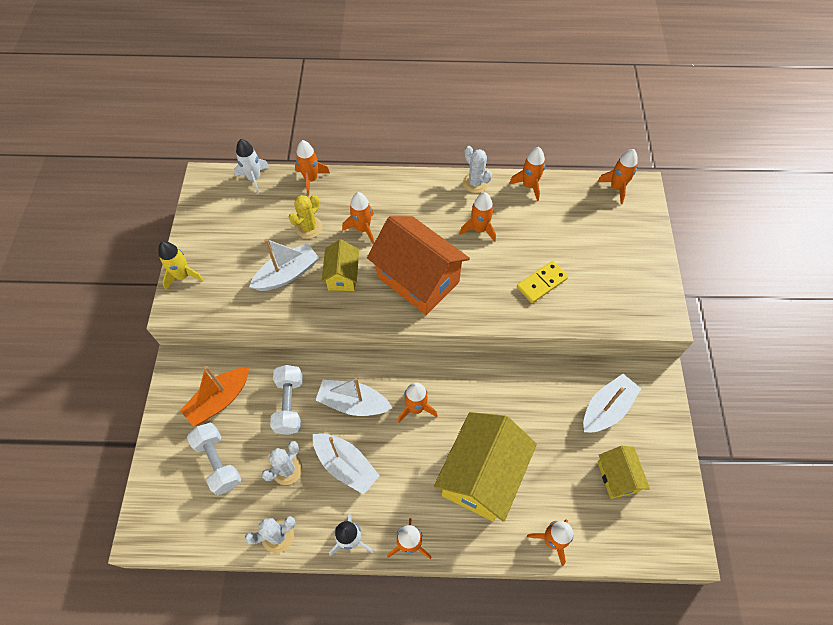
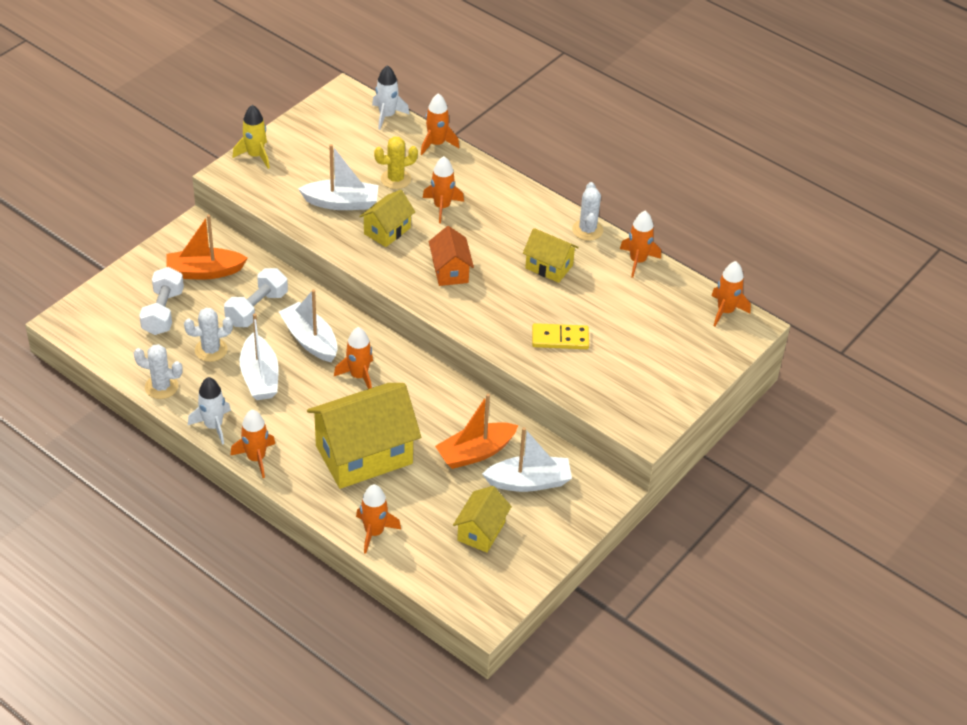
camera: 35 degrees right, 15 degrees down
orange house [367,216,470,315] -> orange house [429,226,474,286], size x0.52
orange rocket [459,192,496,242] -> yellow house [523,228,579,283]
none -> orange boat [435,394,518,469]

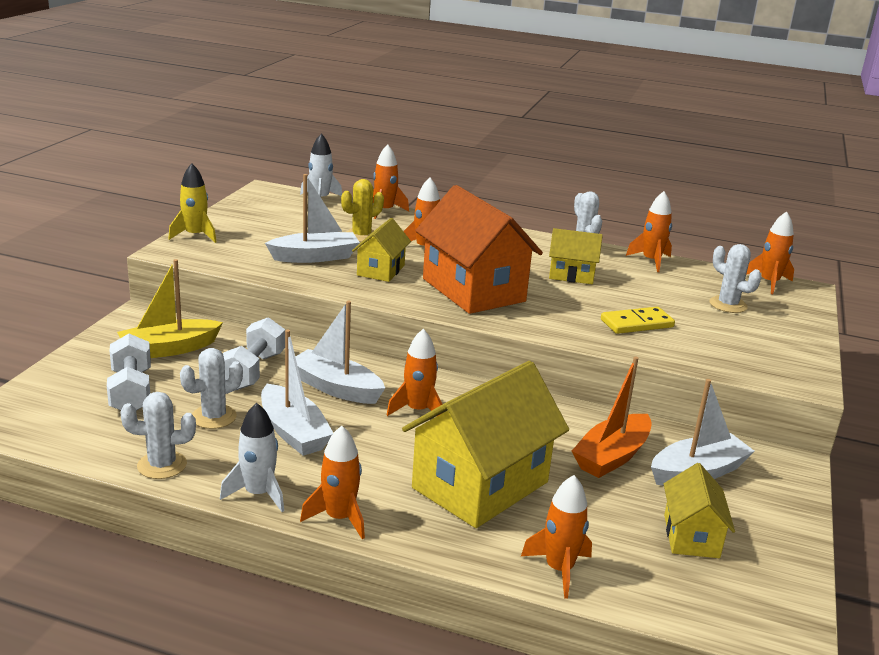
camera: 20 degrees left, 20 degrees down
orange boat [167,215,248,280] -> yellow boat [117,259,223,358]
orange house [429,226,474,286] -> orange house [415,185,543,314], size x1.92
none -> white cactus [709,244,762,313]

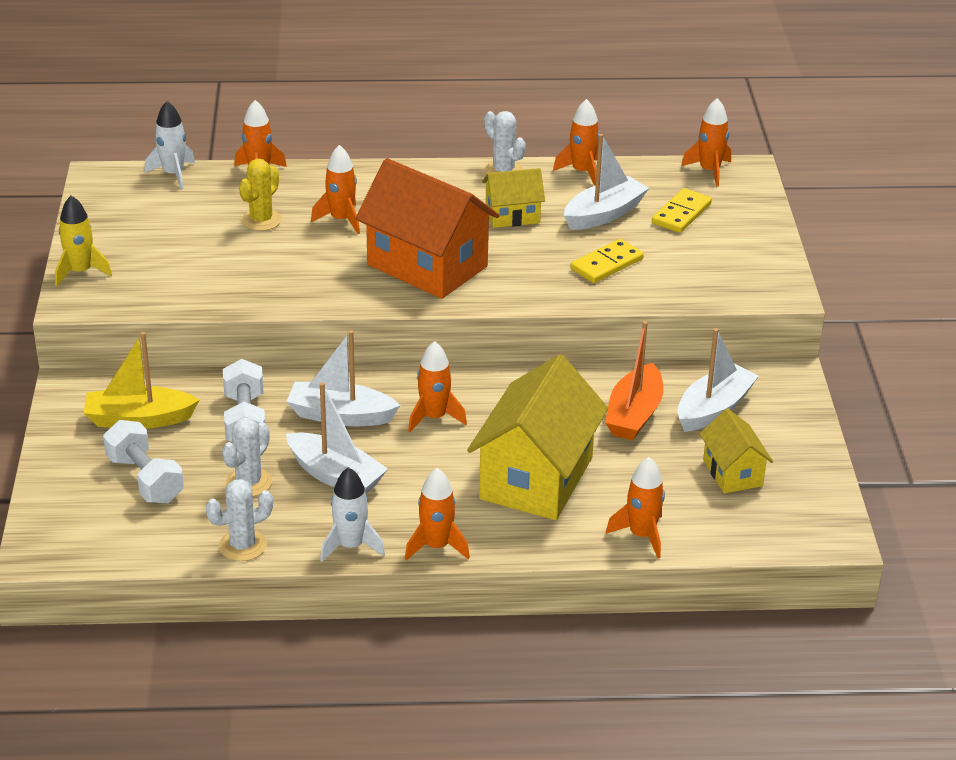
camera: 20 degrees left, 10 degrees up
yellow boat [117,259,223,358] -> yellow boat turned 45 degrees clockwise [84,332,199,429]
white boat [265,174,360,263] -> white boat moved to [564,134,649,230]
yellow house [352,218,411,282] -> none
white cactus [709,244,762,313] -> yellow domino [652,188,712,233]

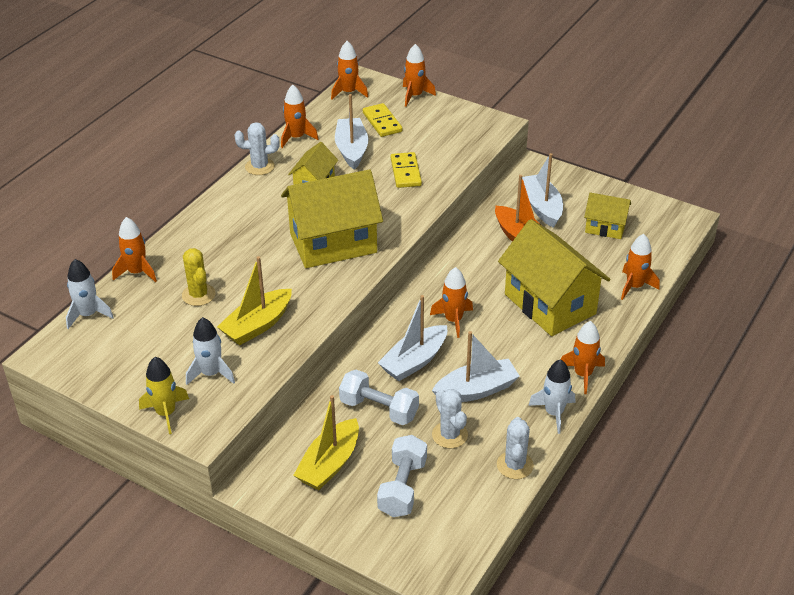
camera: 55 degrees left, 5 degrees up
white dumbbell [103,420,184,504] -> white dumbbell turned 75 degrees counterclockwise [377,435,427,517]
orange rocket [311,145,360,234] -> orange rocket moved to [403,44,436,107]
orange house [355,158,500,299] -> yellow house [281,169,383,268]
none -> white rocket [186,317,235,385]
none -> yellow boat [217,256,292,345]

